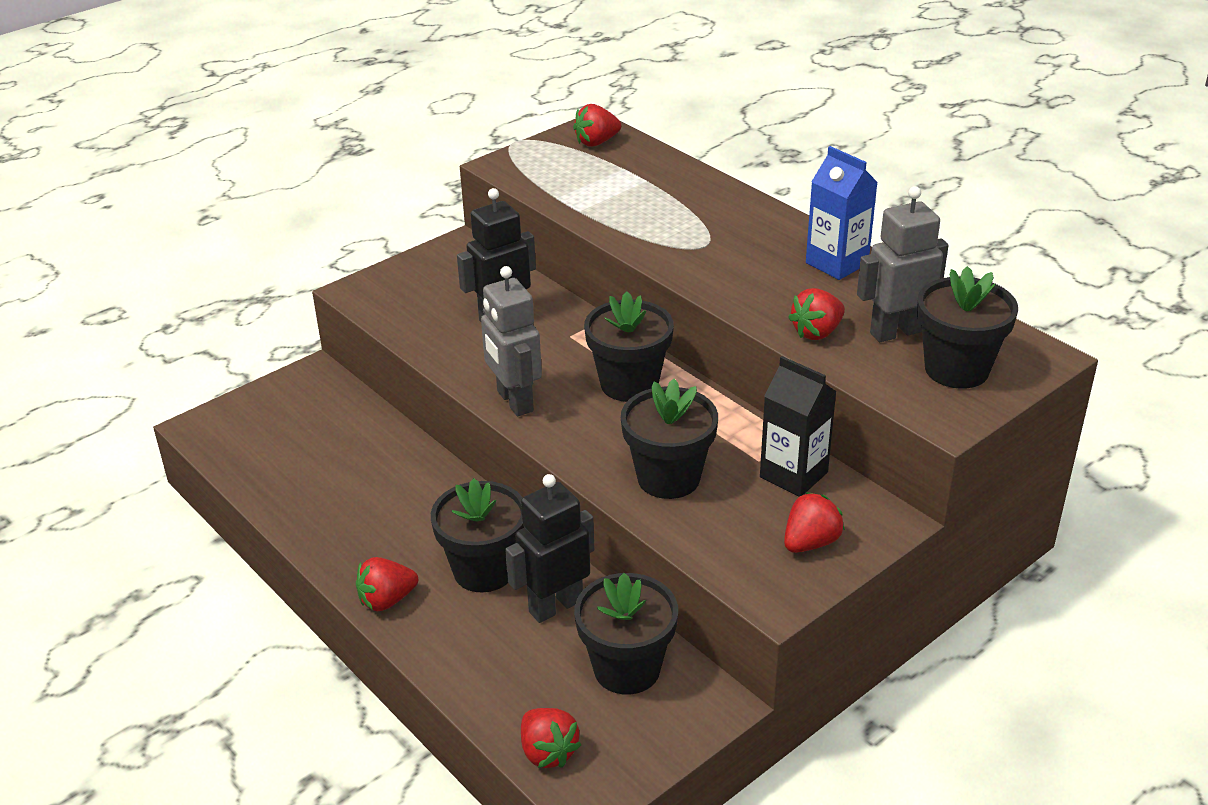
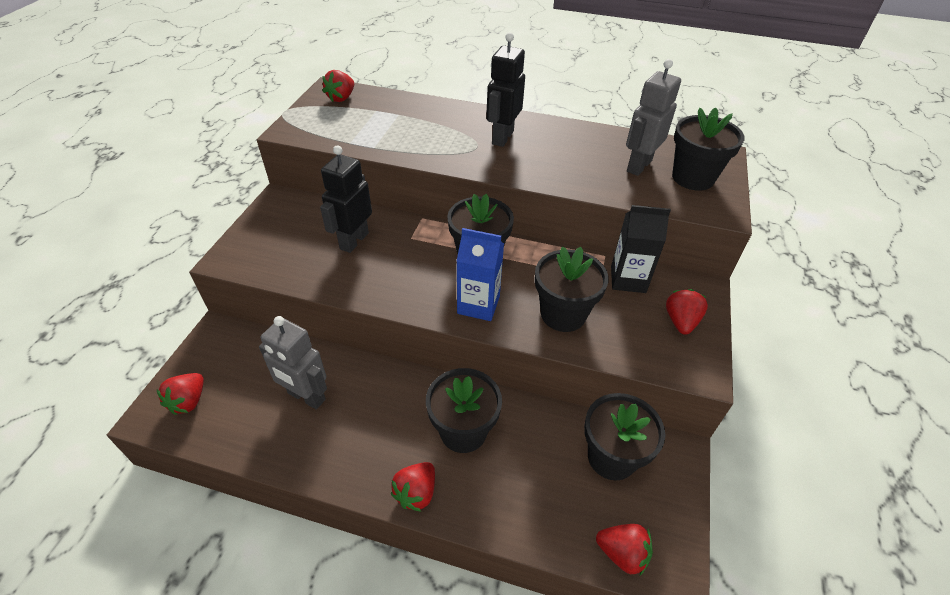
camera: 35 degrees left, 10 degrees up
grey robot [481,266,542,416] -> grey robot moved to [259,316,327,409]
black robot [505,474,594,623] -> black robot moved to [486,32,525,147]
red strawberry [788,288,845,340] -> red strawberry moved to [156,373,204,415]
blue carton [806,146,878,280] -> blue carton moved to [457,228,504,321]

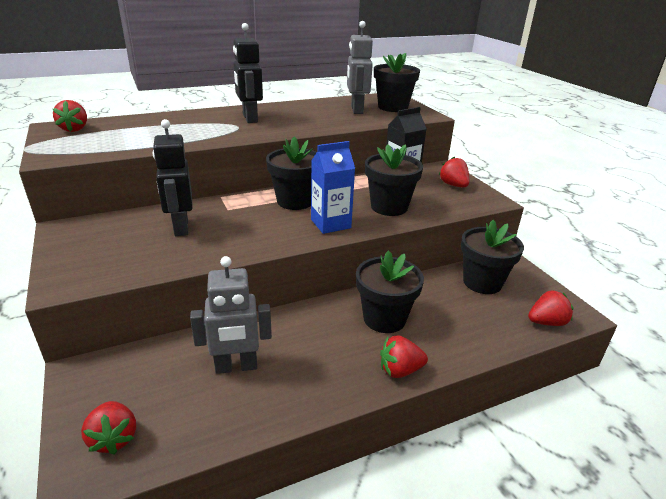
camera: 40 degrees left, 15 degrees down
red strawberry [391,462,435,512] -> red strawberry turned 90 degrees clockwise [380,336,428,378]

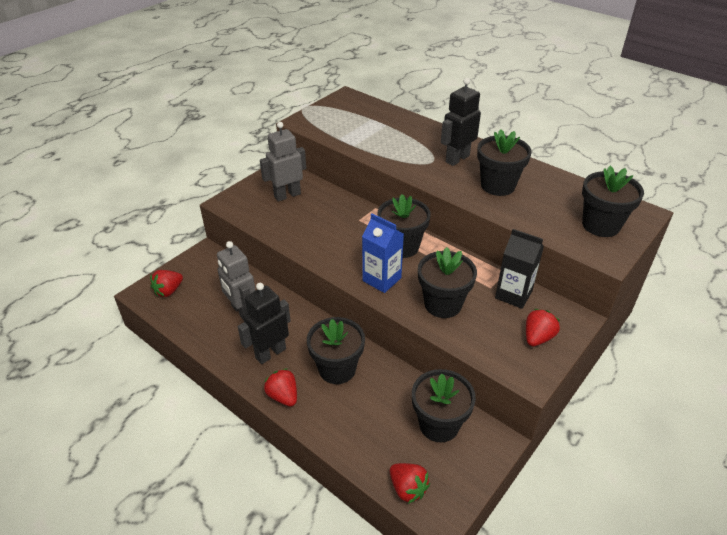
camera: 65 degrees right, 10 degrees up
red strawberry [53,100,87,132] -> none
black robot [153,119,193,236] -> black robot moved to [238,283,291,364]
grey robot [347,21,373,114] -> grey robot moved to [260,122,306,202]
none -> black flower pot [477,129,532,196]

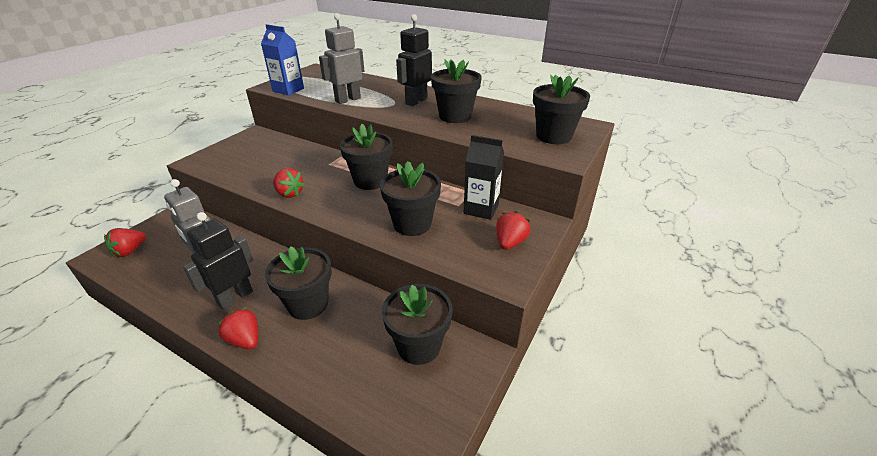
camera: 10 degrees left, 5 degrees down
grey robot [260,122,306,202] -> grey robot moved to [319,13,364,104]
blue carton [362,213,404,293] -> blue carton moved to [261,24,304,95]
red strawberry [390,463,430,504] -> red strawberry moved to [273,168,305,198]

